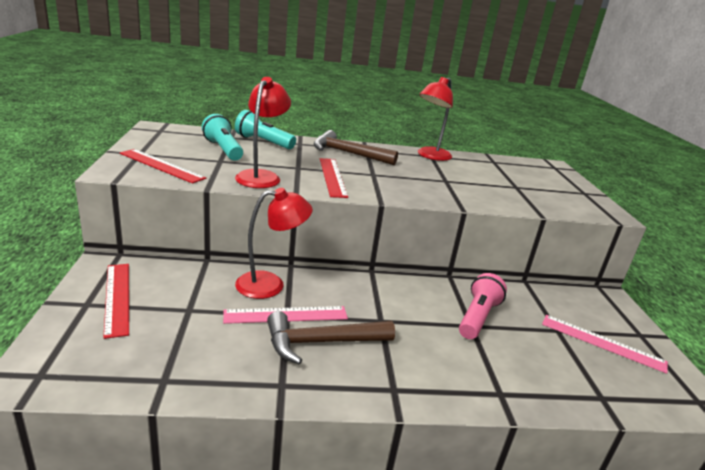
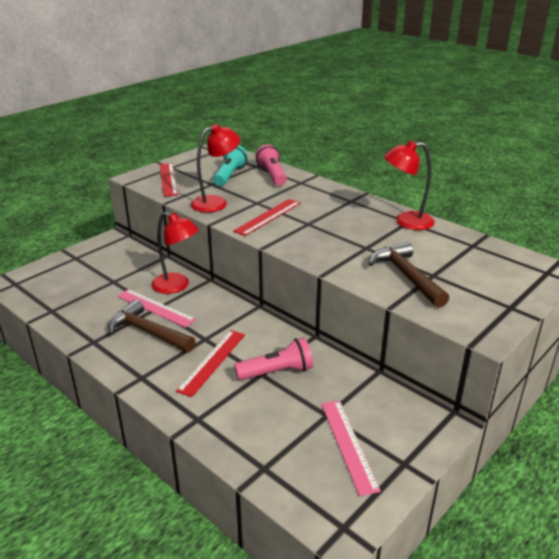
camera: 50 degrees right, 5 degrees up
red ruler [103,264,129,339] -> red ruler moved to [176,330,245,397]
turquoise flashlight [235,110,296,149] -> pink flashlight [256,144,287,186]
brown hammer [314,130,398,165] -> brown hammer moved to [368,242,449,308]

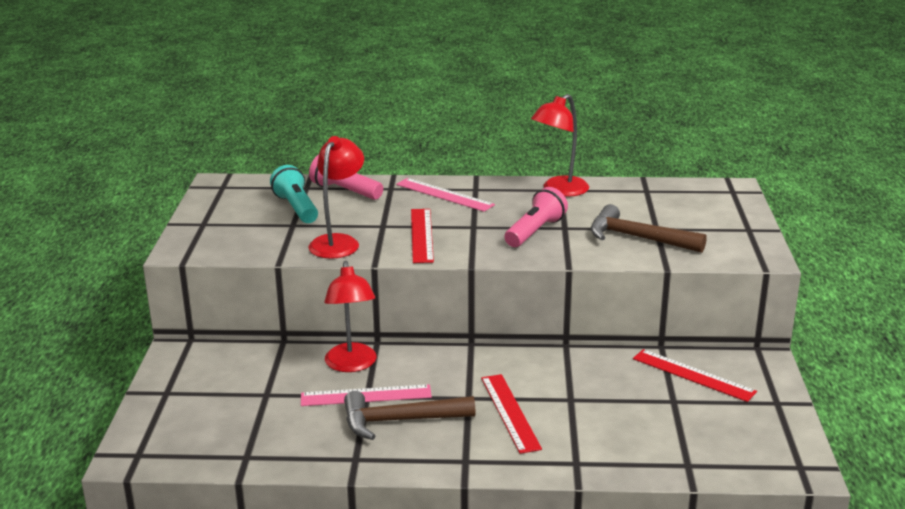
camera: 40 degrees left, 5 degrees down
red lamp [152,212,199,294] -> red lamp turned 90 degrees clockwise [324,261,376,372]
red ruler [160,163,178,197] -> red ruler moved to [633,349,757,402]
pink flashlight [234,338,313,380] -> pink flashlight moved to [505,187,568,247]
pink ruler [321,400,381,496] -> pink ruler moved to [396,178,495,212]

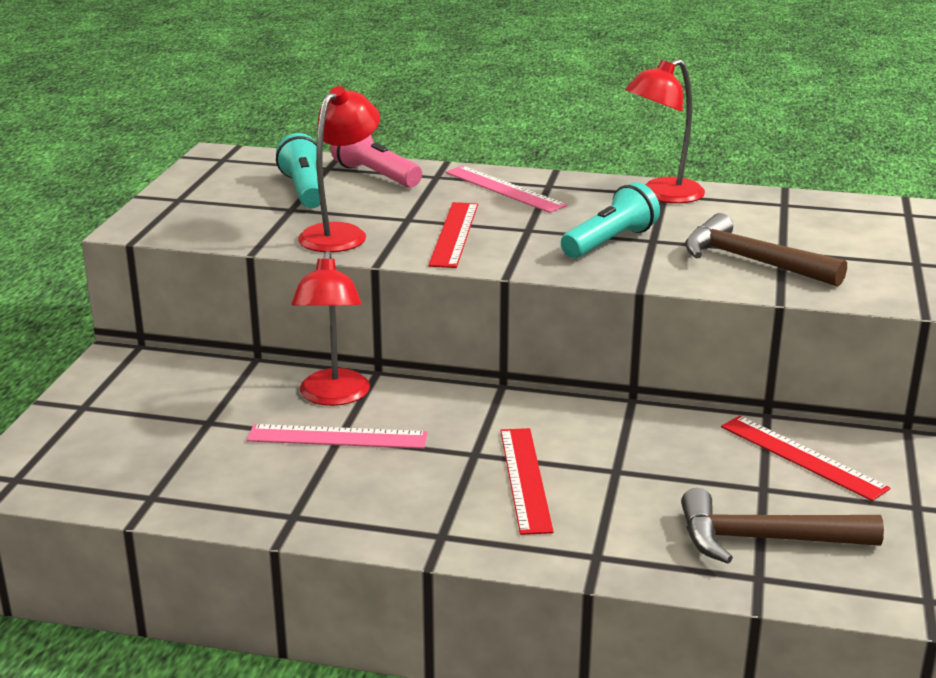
camera: 10 degrees right, 0 degrees up
brown hammer [344,391,476,440] -> brown hammer moved to [681,488,884,564]
pink flashlight [505,187,568,247] -> turquoise flashlight [561,182,660,258]

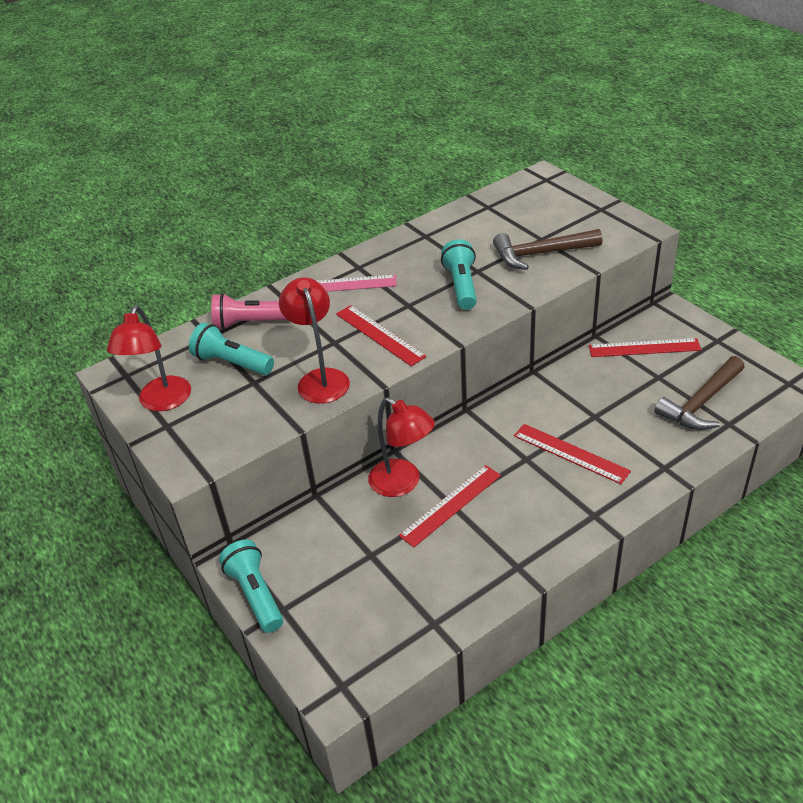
camera: 45 degrees left, 15 degrees up
pink ruler [247,424,428,449] -> red ruler [399,465,501,547]
red lamp [625,59,705,203] -> red lamp moved to [107,305,191,411]
none -> turquoise flashlight [219,540,283,633]

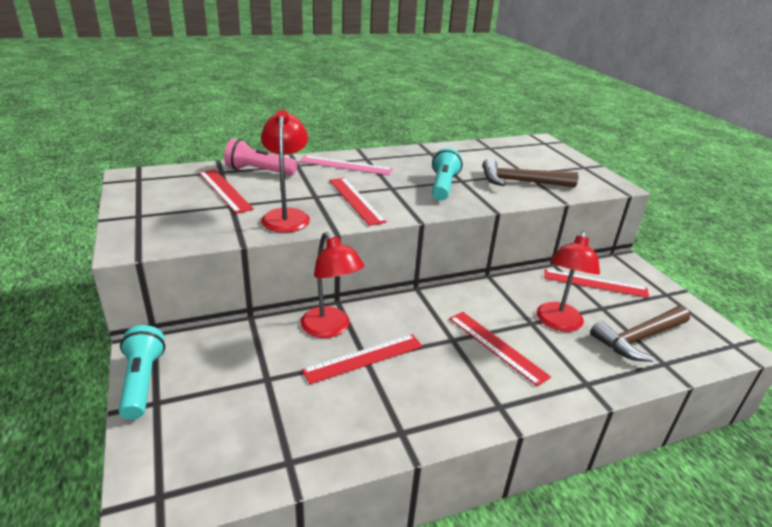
camera: 10 degrees right, 10 degrees down
red lamp [107,305,191,411] -> red lamp moved to [536,231,600,332]
turquoise flashlight [189,323,274,375] -> red ruler [199,169,254,214]

